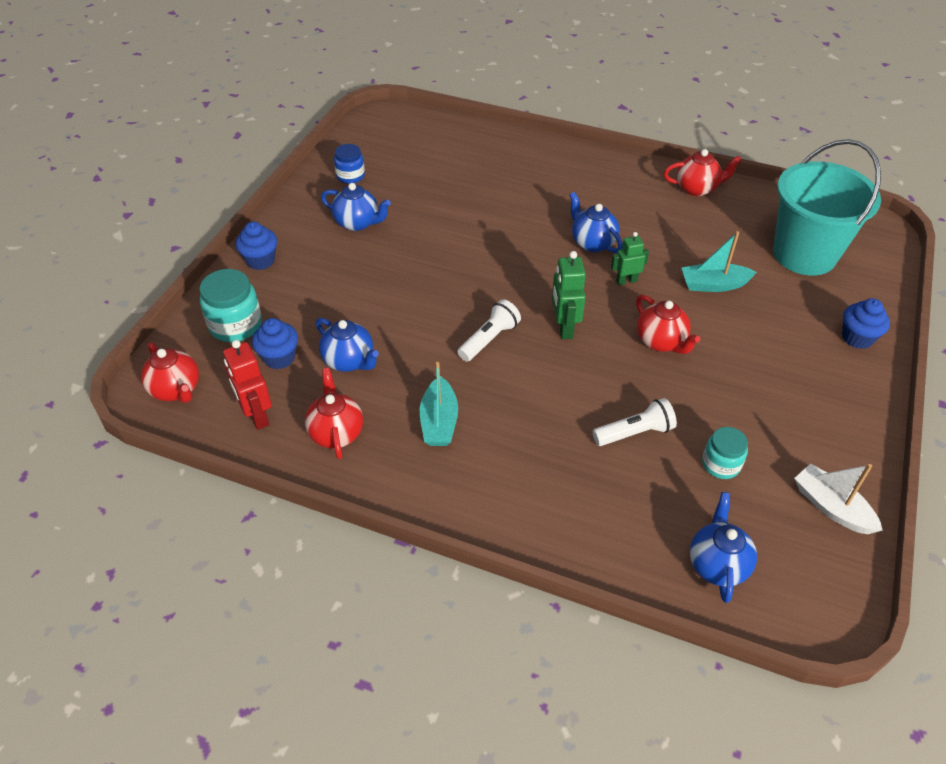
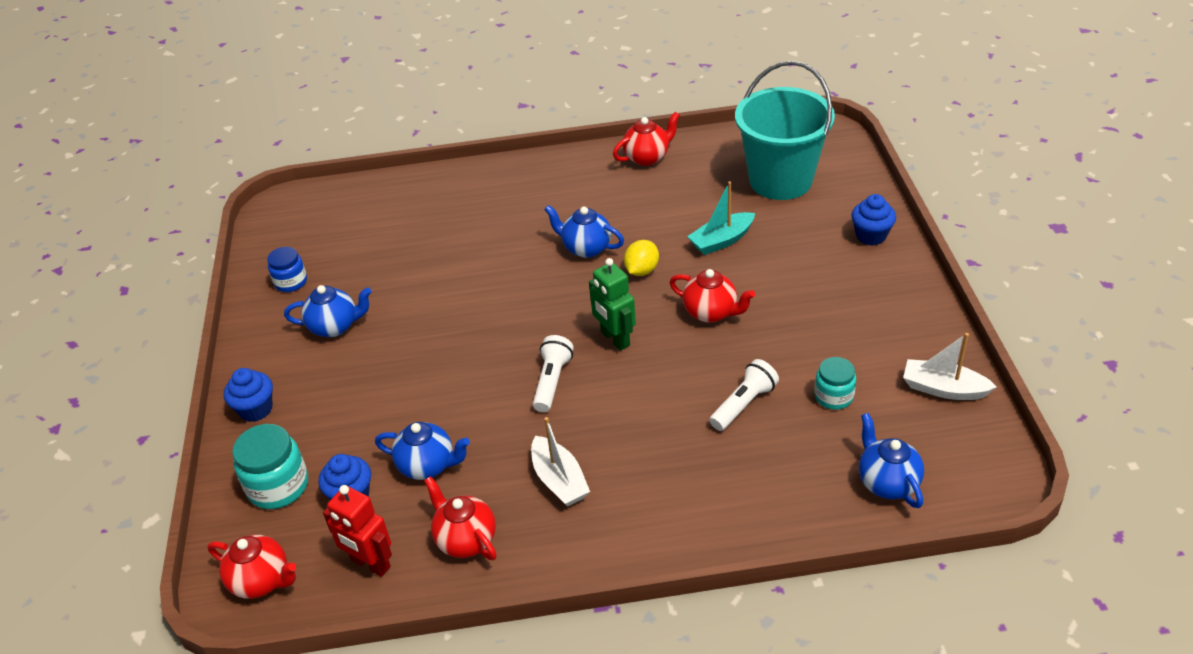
camera: 25 degrees left, 5 degrees down
turquoise boat [420,362,458,446] -> white boat [531,417,590,507]
green robot [611,232,649,285] -> yellow lemon [624,240,659,276]

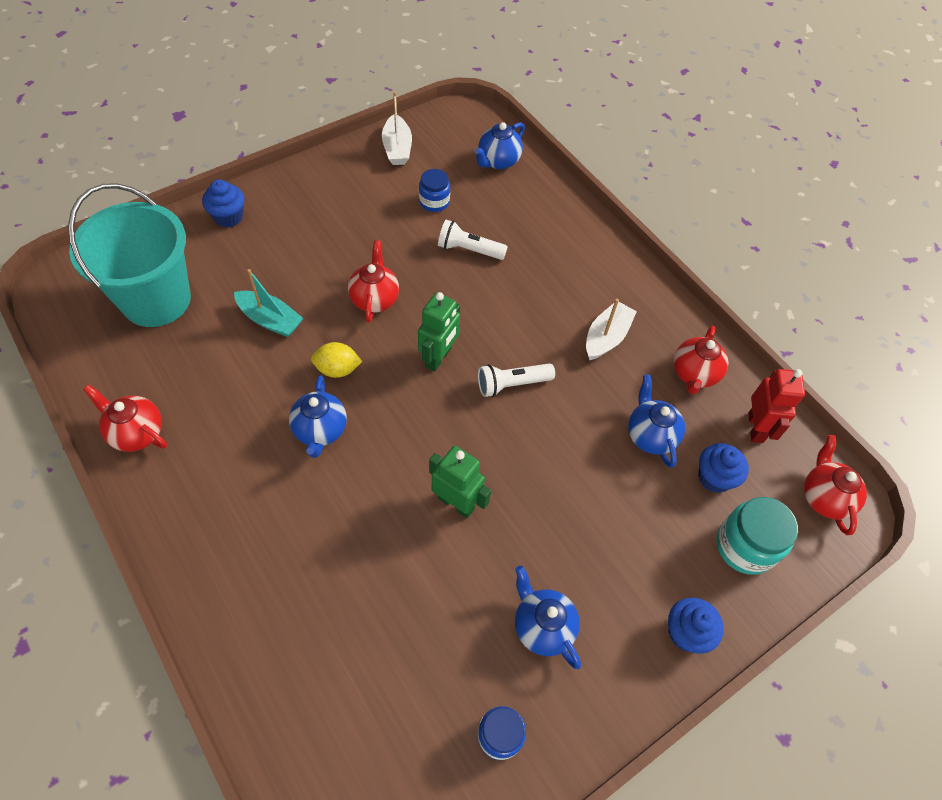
camera: 125 degrees left, 15 degrees up
turquoise jar [814,357,856,410] -> blue jar [419,169,450,212]
none -> green robot [429,446,491,518]

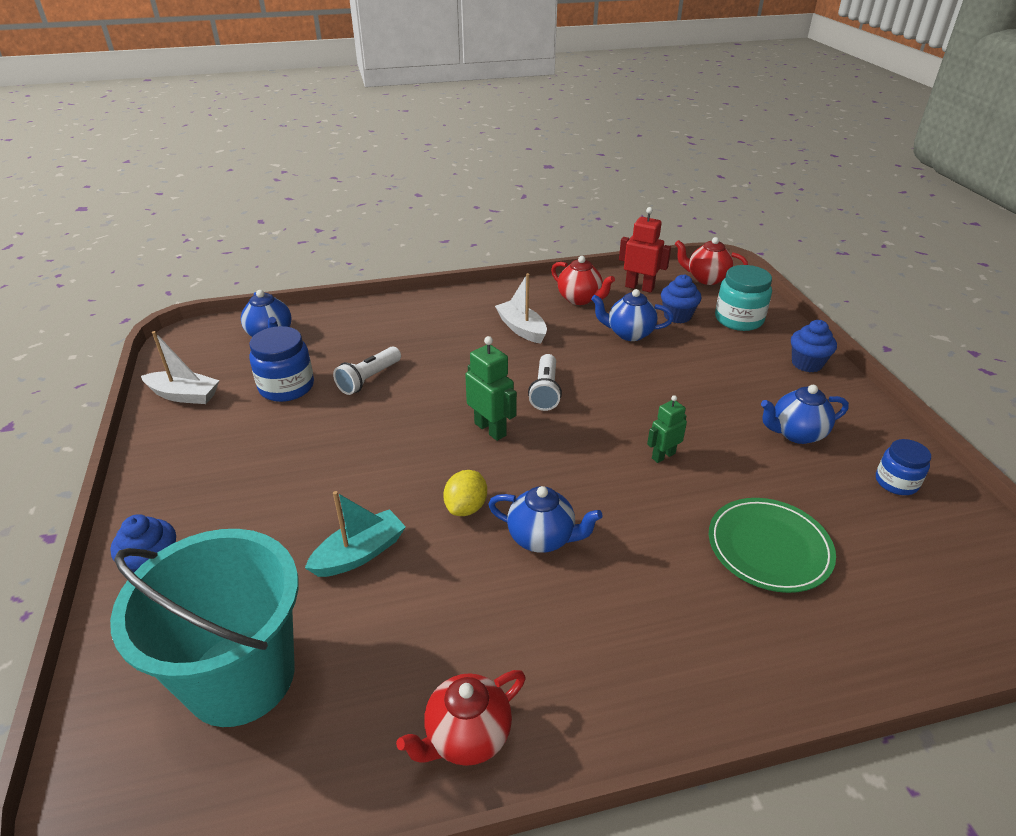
camera: 65 degrees left, 20 degrees down
red teapot [348,240,399,323] -> none
blue jar [419,169,450,212] -> blue jar [249,326,314,402], size x1.56
green robot [429,446,491,518] -> green robot [647,395,687,463], size x0.66
none -> green plate [709,498,836,593]

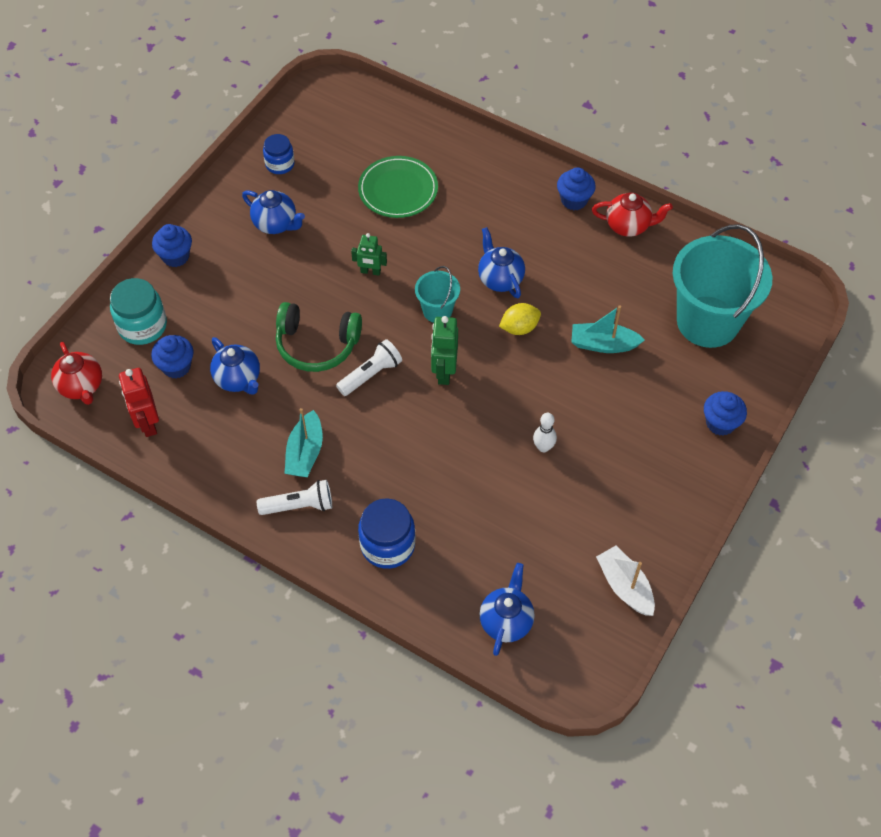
camera: 135 degrees left, 20 degrees up
blue jar [249,326,314,402] -> blue jar moved to [358,498,415,569]
white flashlight [333,346,401,395] -> white flashlight moved to [257,480,332,515]
white boat [495,273,547,344] -> turquoise boat [284,408,323,477]
red teapot [551,256,615,305] -> none
none -> green headphones [276,302,362,372]
none -> turquoise bucket [415,266,460,323]
none -> white bowling pin [533,413,557,452]
none -> blue cupcake [557,167,596,210]

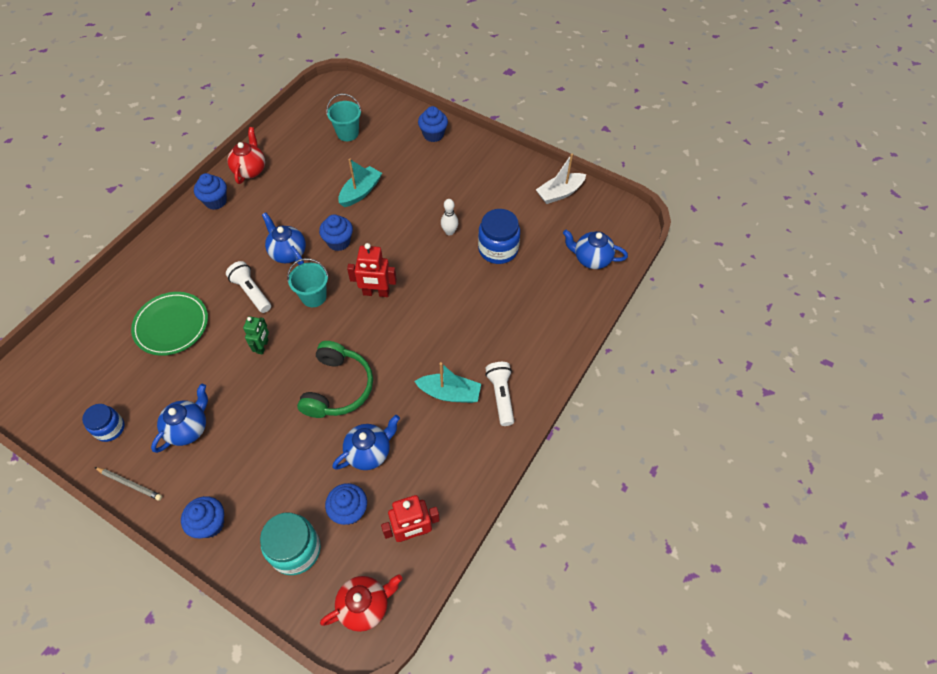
camera: 90 degrees left, 0 degrees up
white flashlight [336,339,402,396] -> white flashlight moved to [226,261,271,313]
blue jar [358,498,415,569] -> blue jar moved to [478,209,520,264]
green robot [431,316,458,385] -> red robot [347,243,397,297]
blue teapot [478,227,525,298] -> blue teapot turned 75 degrees clockwise [262,212,306,265]
yellow lemon [499,303,541,335] -> blue cupcake [319,214,353,251]
turquoise boat [571,306,645,353] -> turquoise boat turned 150 degrees counterclockwise [338,159,382,207]
turquoise bucket [673,224,772,348] -> turquoise bucket [326,93,362,141], size x0.48
none -> grey pencil [94,467,162,501]

